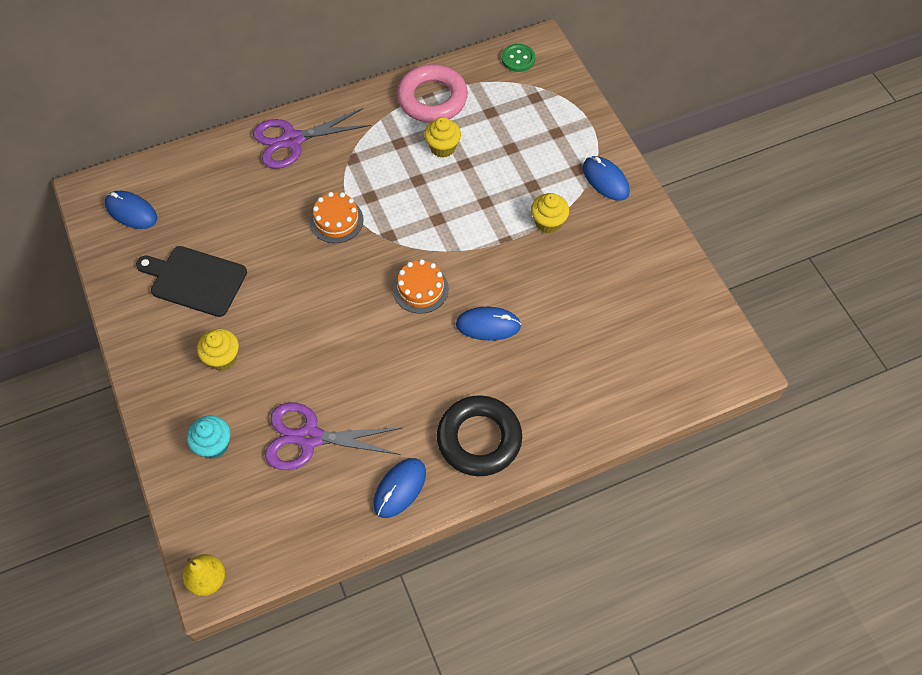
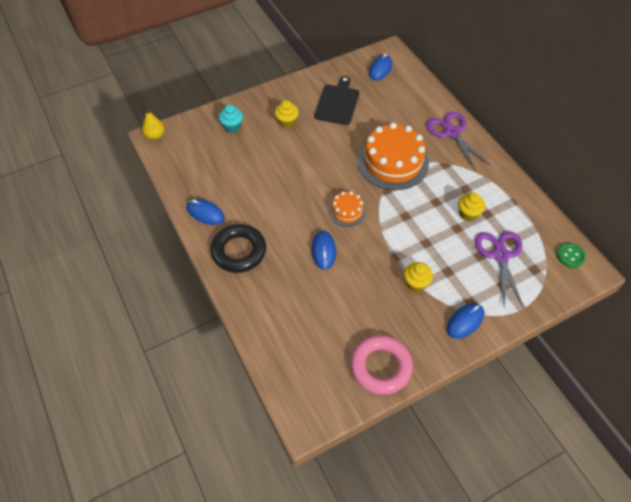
camera: 85 degrees right, 5 degrees down
purple scissors [265,403,403,470] -> purple scissors moved to [475,231,524,308]
orange cake [310,192,364,243] -> orange cake [358,122,429,190], size x2.00
pink ring [397,64,468,123] -> pink ring moved to [350,335,413,395]

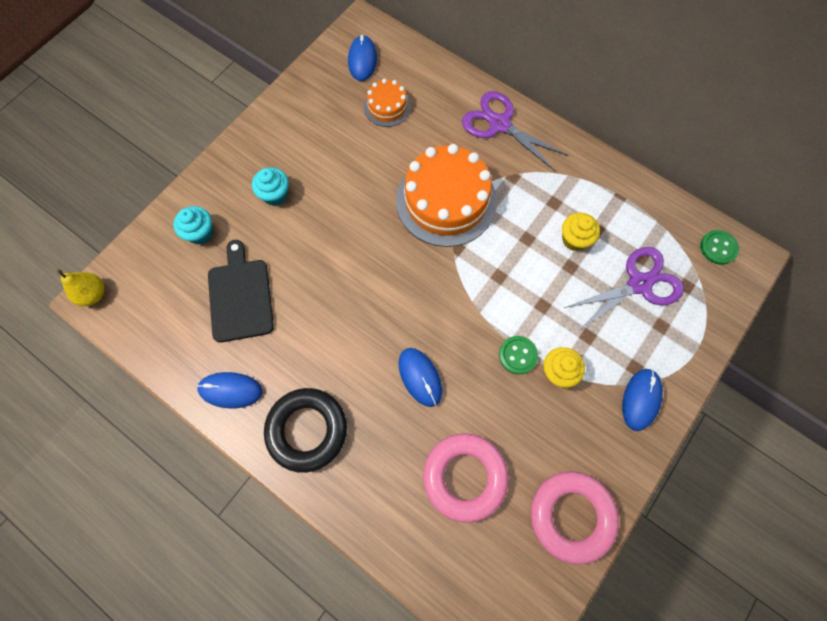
camera: 25 degrees left, 15 degrees up
yellow cupcake [274,100,299,128] -> turquoise cupcake [252,167,289,206]
black cutting board [315,76,359,125] -> black cutting board moved to [208,240,274,343]
orange cake [329,191,366,227] -> orange cake moved to [364,79,411,127]
purple scissors [475,231,524,308] -> purple scissors turned 90 degrees clockwise [564,247,684,330]
none -> pink ring [423,433,509,523]
none -> green button [499,336,538,374]

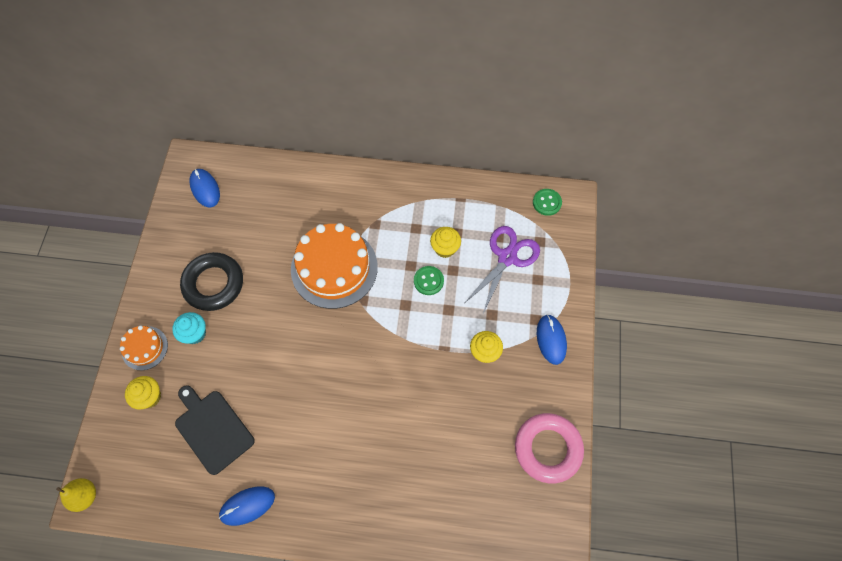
camera: 30 degrees left, 5 degrees down
turquoise cupcake [173,206,213,245] -> yellow cupcake [125,376,161,409]
black ring [264,388,347,473] -> black ring moved to [180,252,243,311]
orange cake [364,79,411,127] -> orange cake moved to [120,325,168,370]
blue mouse [399,348,442,407] -> none
pink ring [423,433,509,523] -> none
purple scissors [462,91,569,171] -> none
green button [499,336,538,374] -> green button moved to [414,266,444,295]

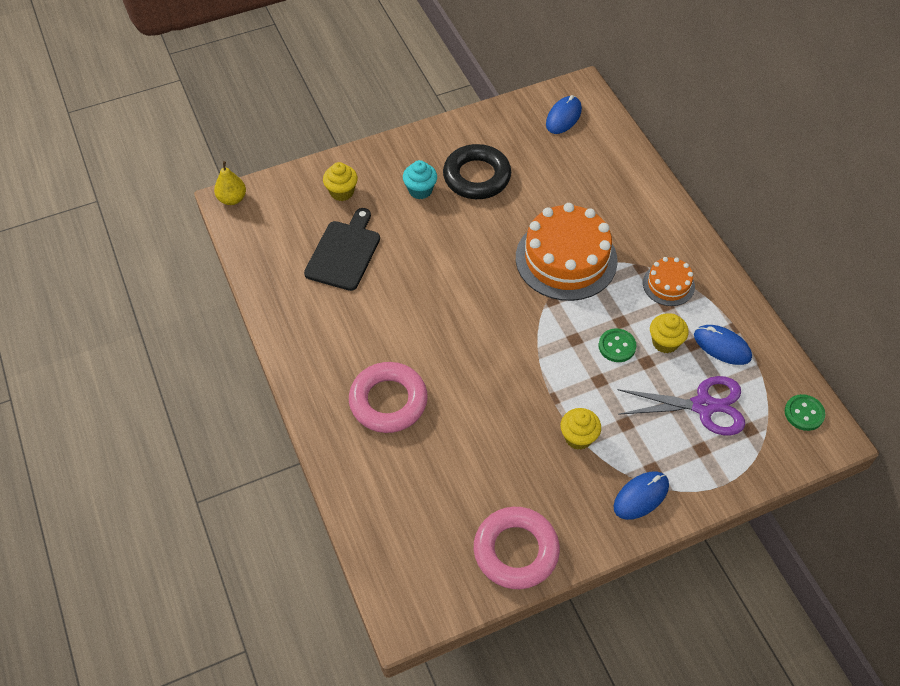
camera: 60 degrees right, 10 degrees down
orange cake [120,325,168,370] -> orange cake moved to [643,257,695,306]
blue mouse [219,486,275,526] -> blue mouse moved to [694,325,752,365]
none -> pink ring [349,362,428,433]

